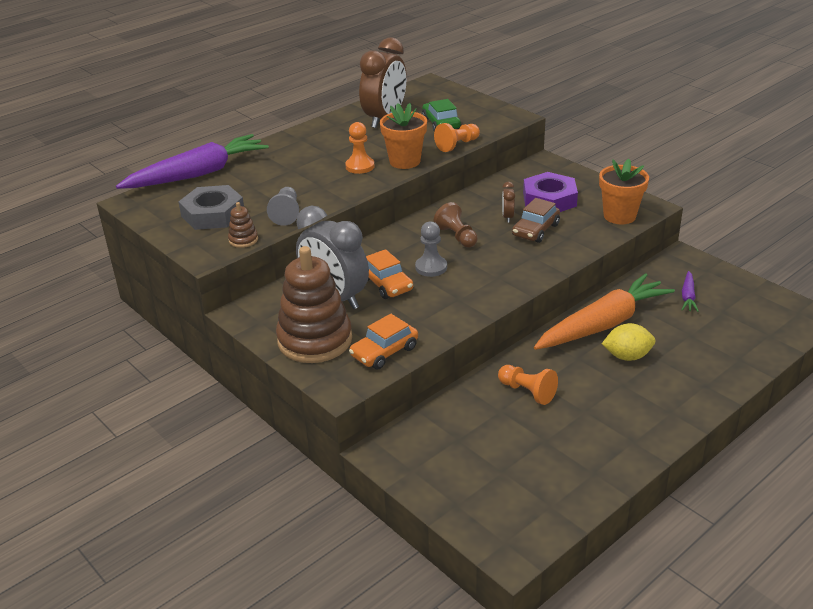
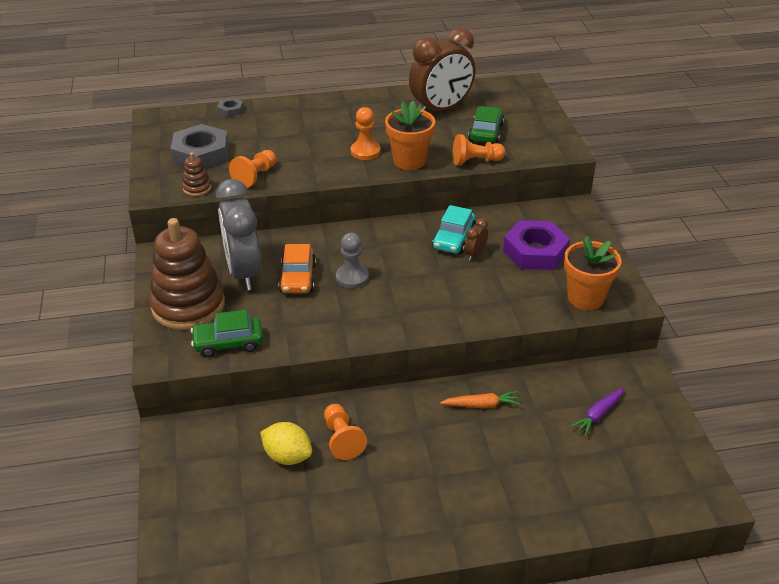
camera: 30 degrees right, 5 degrees up
purple carrot [116,134,269,189] -> grey nut [217,98,244,117]
grey pawn [267,187,299,226] -> orange pawn [229,150,276,188]
orange car [349,314,418,369] -> green car [191,310,263,357]
brown pawn [434,202,478,247] -> none
brown car [512,198,560,243] -> none
orange carrot [534,273,675,350] -> orange carrot [440,391,521,408], size x0.42
yellow lemon [602,323,655,361] -> yellow lemon moved to [260,422,312,465]
none -> turquoise car [432,205,476,254]

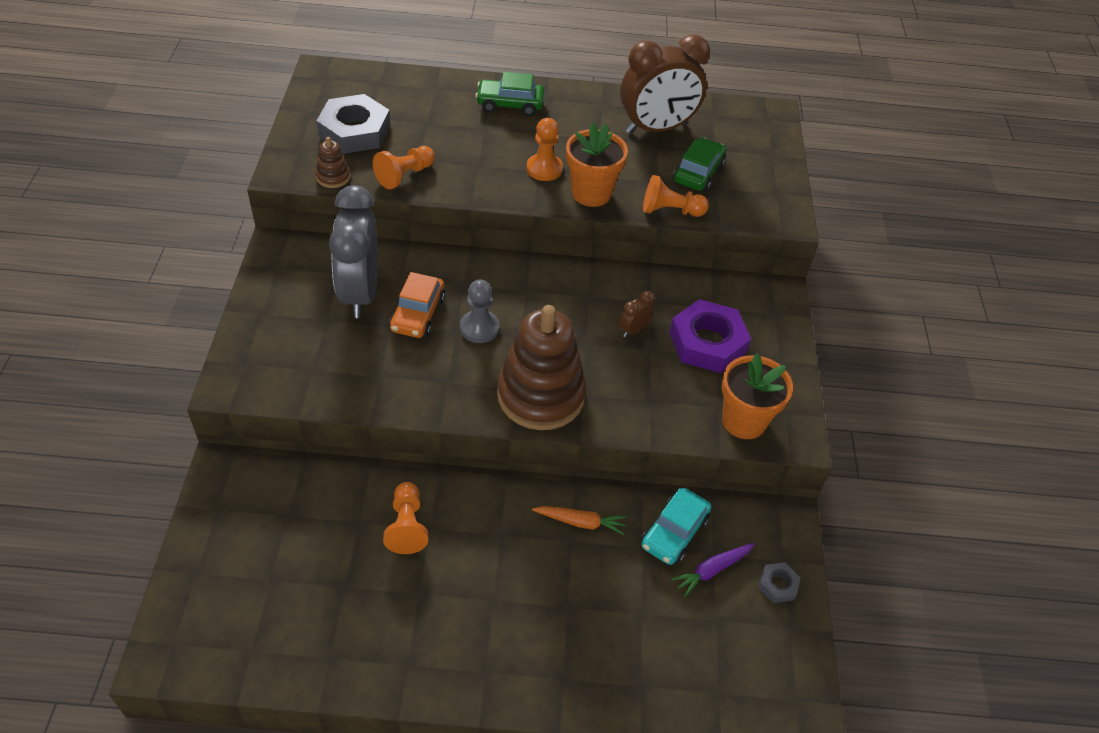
camera: 10 degrees right, 10 degrees up
brown stacking toy [149,218,225,330] -> brown stacking toy moved to [497,305,587,430]
green car [191,310,263,357] -> green car moved to [476,72,544,116]
grey nut [217,98,244,117] -> grey nut moved to [758,562,801,603]
yellow lemon [260,422,312,465] -> none
turquoise car [432,205,476,254] -> turquoise car moved to [641,488,711,565]

